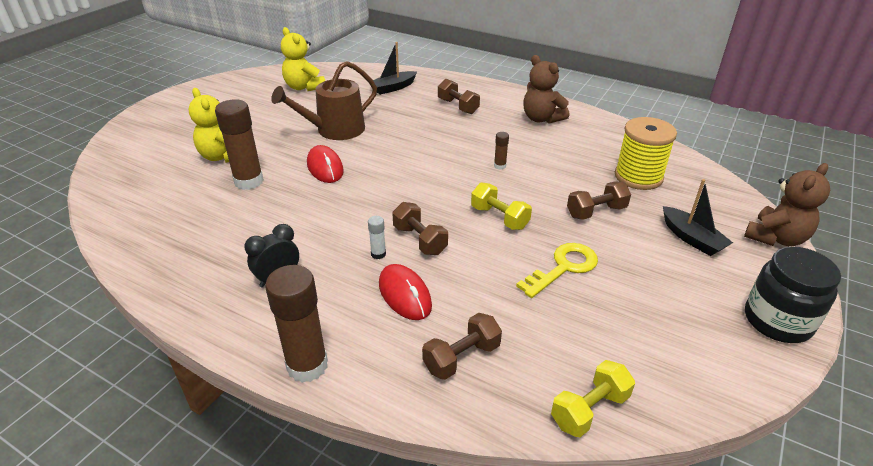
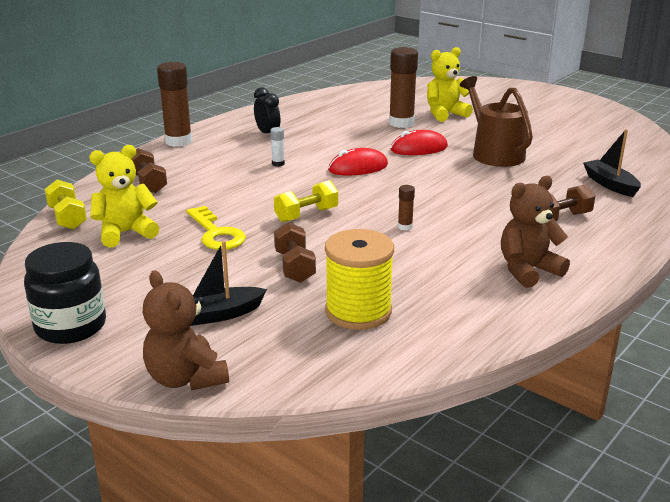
camera: 100 degrees right, 10 degrees down
yellow teddy bear [281,27,325,91] -> yellow teddy bear moved to [89,145,159,248]
red mouse [379,264,432,320] -> red mouse moved to [328,148,388,175]
brown dumbbell [392,202,448,255] -> none

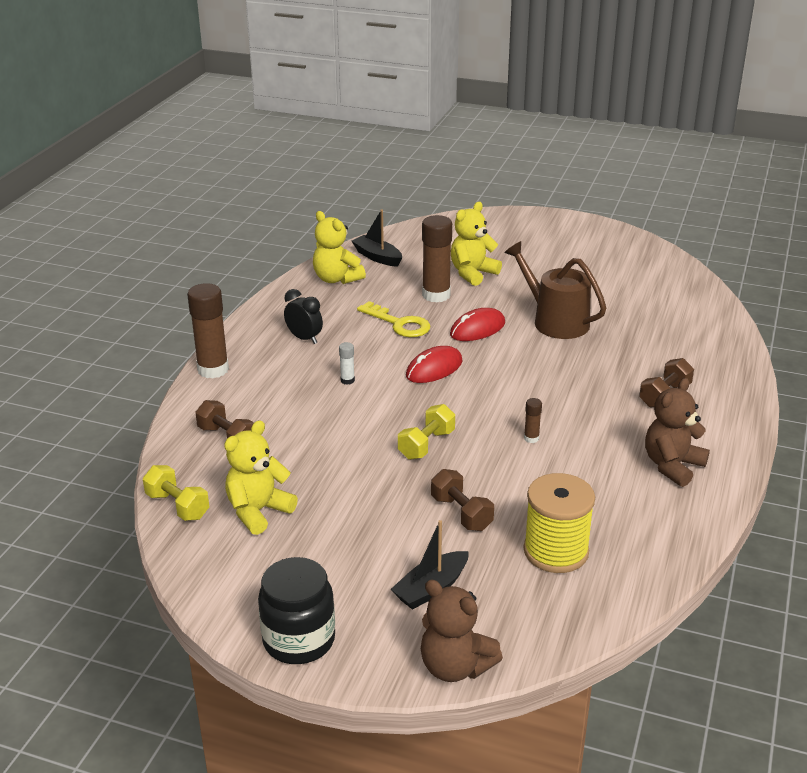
camera: 20 degrees left, 5 degrees up
yellow key [186,206,246,250] -> yellow key moved to [357,301,431,337]
black boat [583,129,641,197] -> black boat moved to [352,209,402,267]
none -> yellow teddy bear [313,211,366,284]

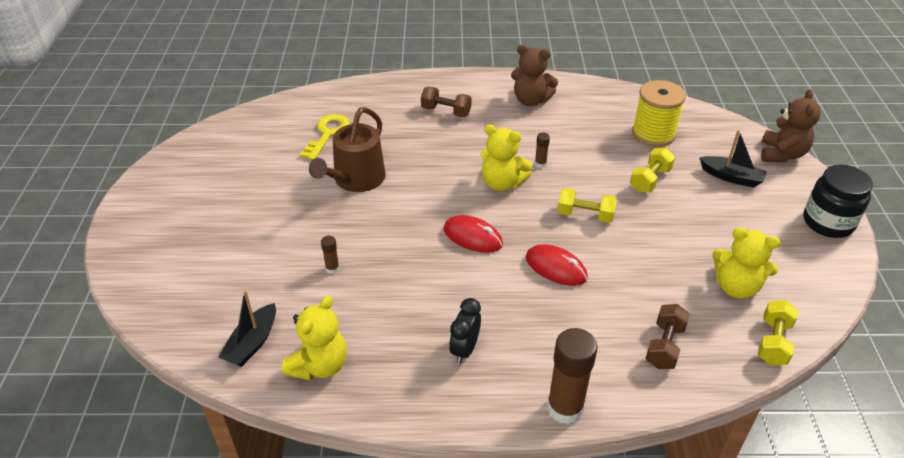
camera: 110 degrees left, 10 degrees up
white glue stick [339,342,355,385] -> none
yellow key [357,301,431,337] -> yellow key moved to [300,114,350,160]
brown glue stick [422,215,452,303] -> brown glue stick [321,236,339,274], size x0.45
brown dumbbell [431,469,494,531] -> yellow dumbbell [630,148,675,193]
red mouse [450,308,505,341] -> red mouse moved to [526,245,588,286]
yellow teddy bear [451,202,502,286] -> yellow teddy bear moved to [481,124,533,191]

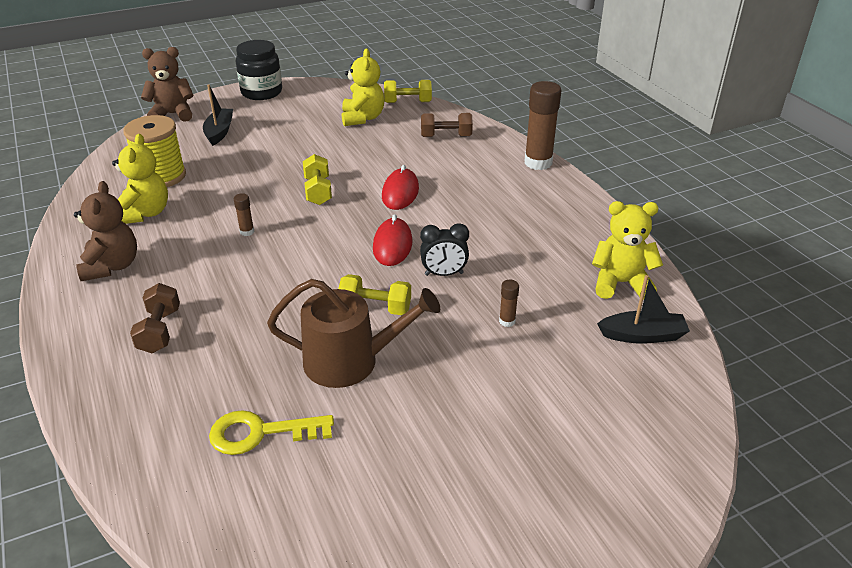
camera: 115 degrees left, 5 degrees down
black clock [449,298,481,364] -> black clock moved to [420,223,469,276]
yellow teddy bear [481,124,533,191] -> yellow teddy bear moved to [112,134,168,224]
yellow dumbbell [630,148,675,193] -> yellow dumbbell moved to [338,274,411,315]

